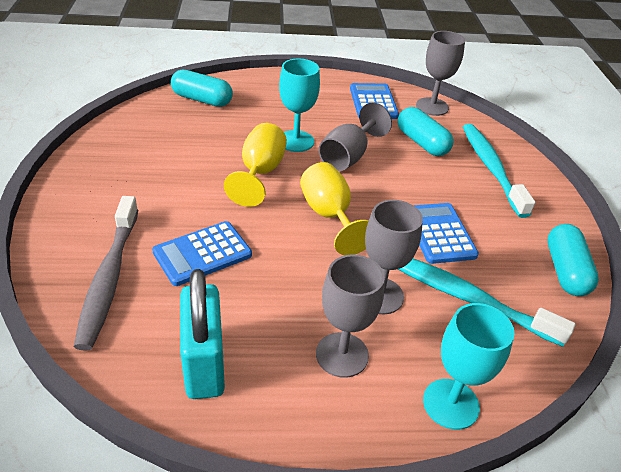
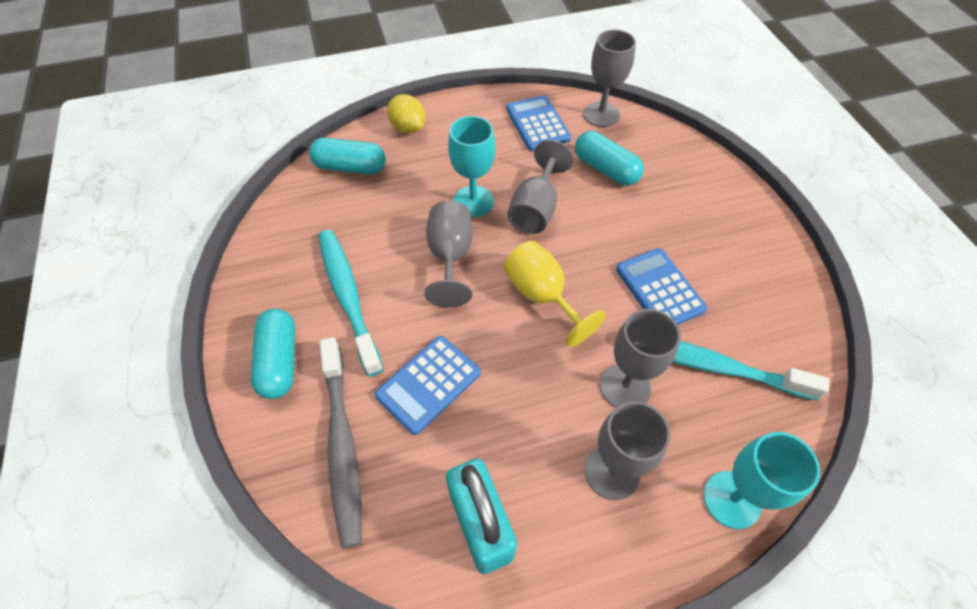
camera: 10 degrees left, 15 degrees up
yellow goblet [224,123,287,207] -> grey goblet [424,200,472,308]
turquoise toothbrush [463,124,535,218] -> turquoise toothbrush moved to [318,230,383,377]
turquoise capsule [547,224,599,296] -> turquoise capsule moved to [251,308,295,399]
none -> yellow lemon [387,94,425,134]

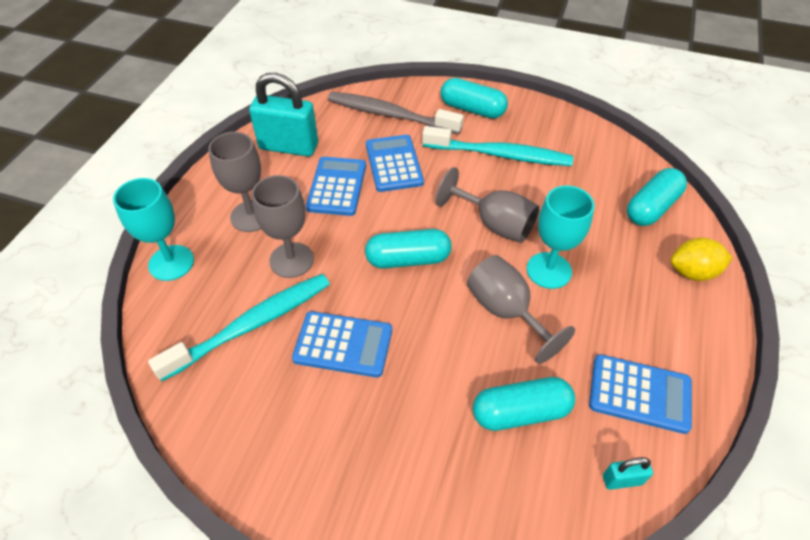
camera: 125 degrees right, 5 degrees down
yellow goblet [504,241,606,347] -> turquoise capsule [365,229,451,269]
grey goblet [583,30,636,127] -> turquoise padlock [603,457,653,490]
none -> blue calculator [306,157,366,216]

